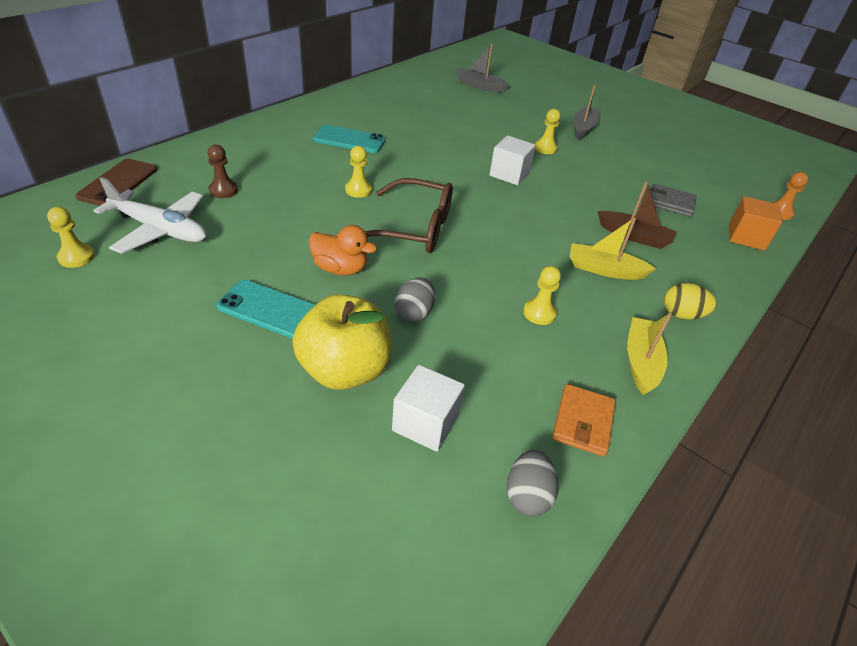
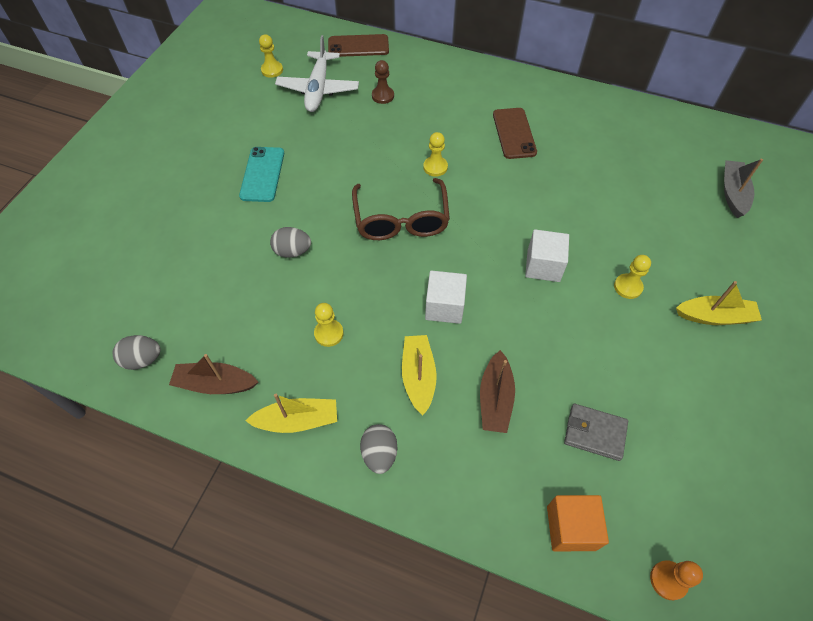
camera: 75 degrees right, 15 degrees up
yellow apple [292,294,392,390] -> none
orange duck [309,225,377,275] -> none
turquoise phone [313,125,386,153] -> brown phone [493,108,537,159]
white cube [392,365,465,452] -> white cube moved to [425,271,467,324]
orange wallet [552,384,616,457] -> brown boat [169,354,258,394]
grey boat [573,85,599,140] -> yellow boat [676,281,762,325]
grey wallet [650,184,697,217] -> grey wallet turned 75 degrees counterclockwise [564,404,628,461]
yellow egg [664,283,717,319] -> grey egg [360,424,397,474]

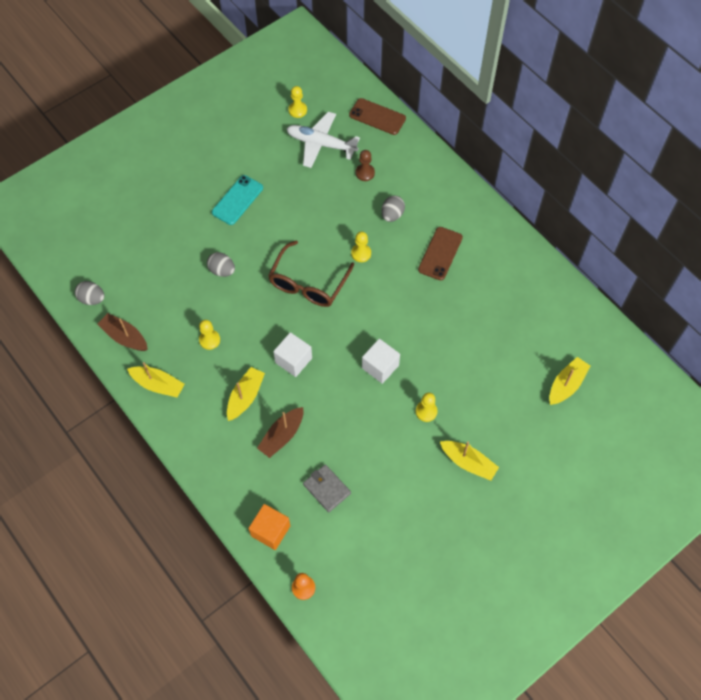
camera: 30 degrees right, 5 degrees up
white plane [275,35,359,112] -> white plane turned 75 degrees clockwise [287,112,360,168]
grey egg [360,424,397,474] -> grey egg moved to [381,196,405,222]
grey boat [724,159,763,218] -> yellow boat [549,357,590,405]

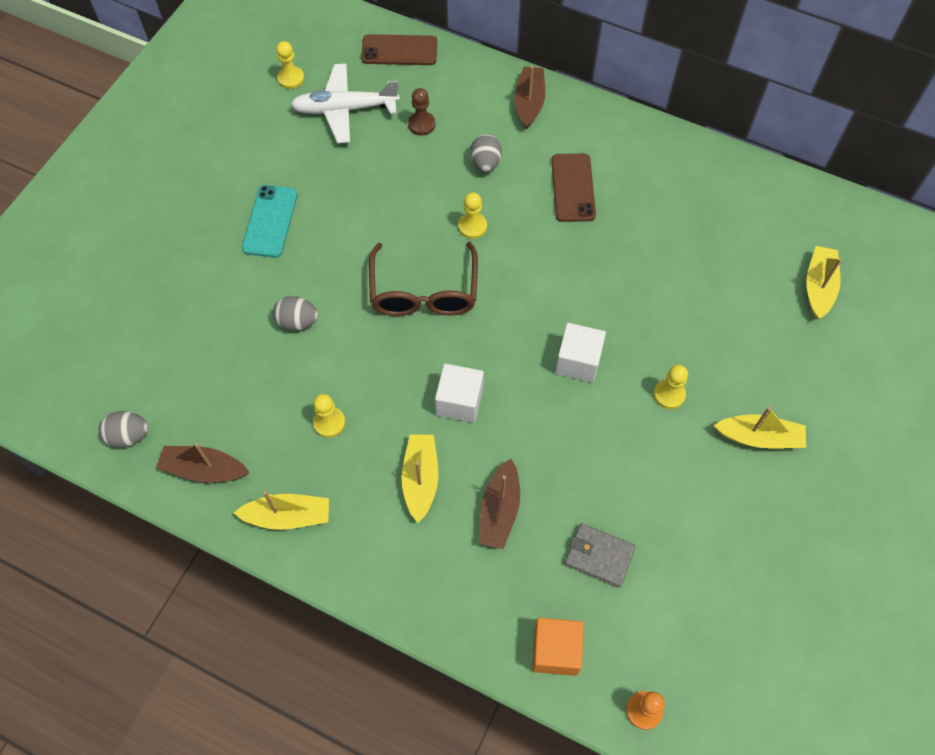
camera: 25 degrees left, 0 degrees up
none -> brown boat [515,66,545,129]

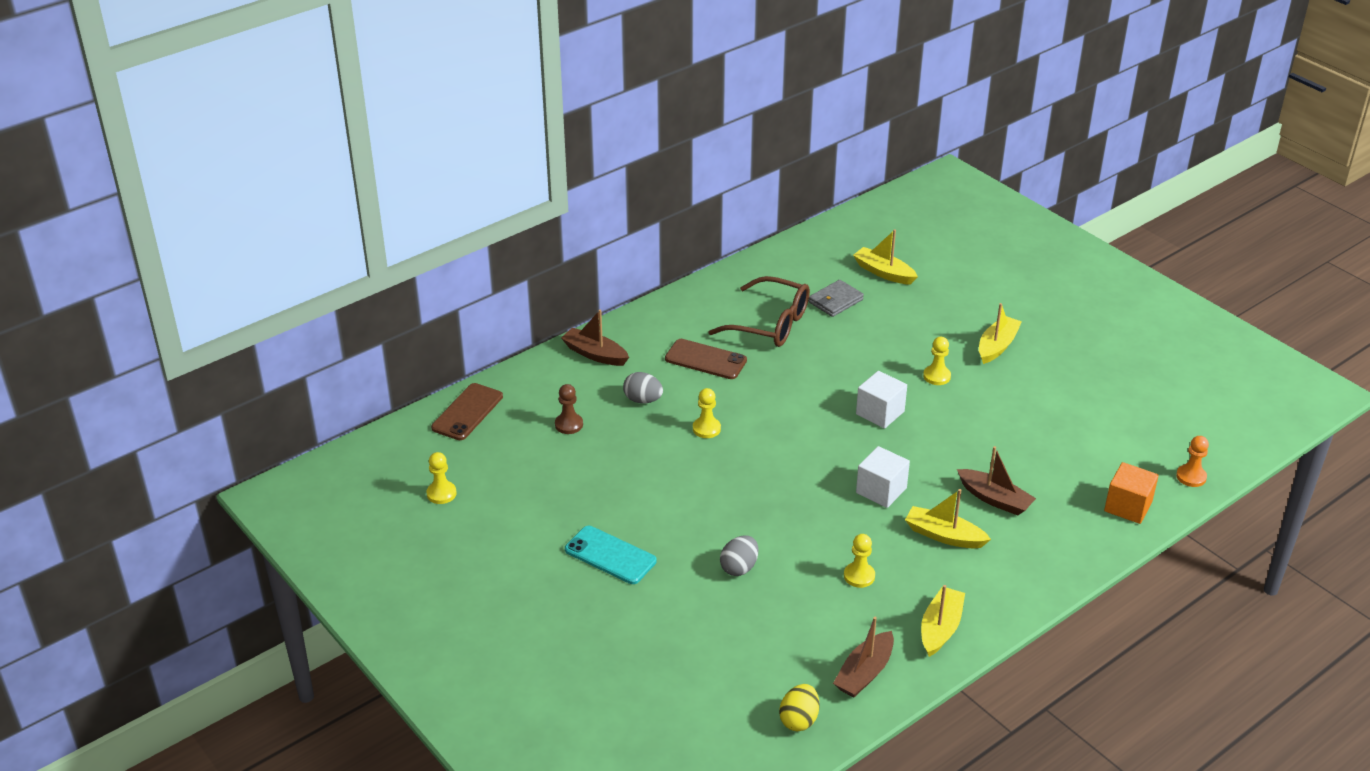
camera: 65 degrees left, 25 degrees down
grey egg [99,411,148,448] -> yellow egg [779,684,819,731]
white plane [290,64,400,143] -> none
brown glasses [369,242,478,316] -> brown glasses moved to [708,276,810,347]
grey wallet [565,523,636,588] -> grey wallet moved to [809,280,864,317]

